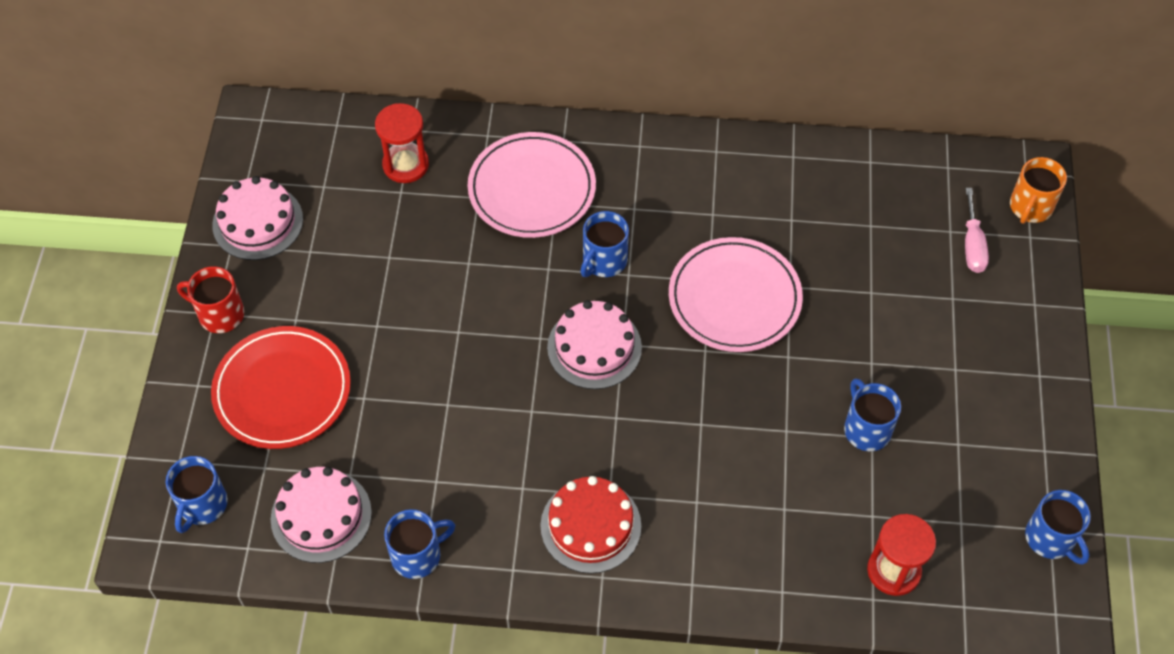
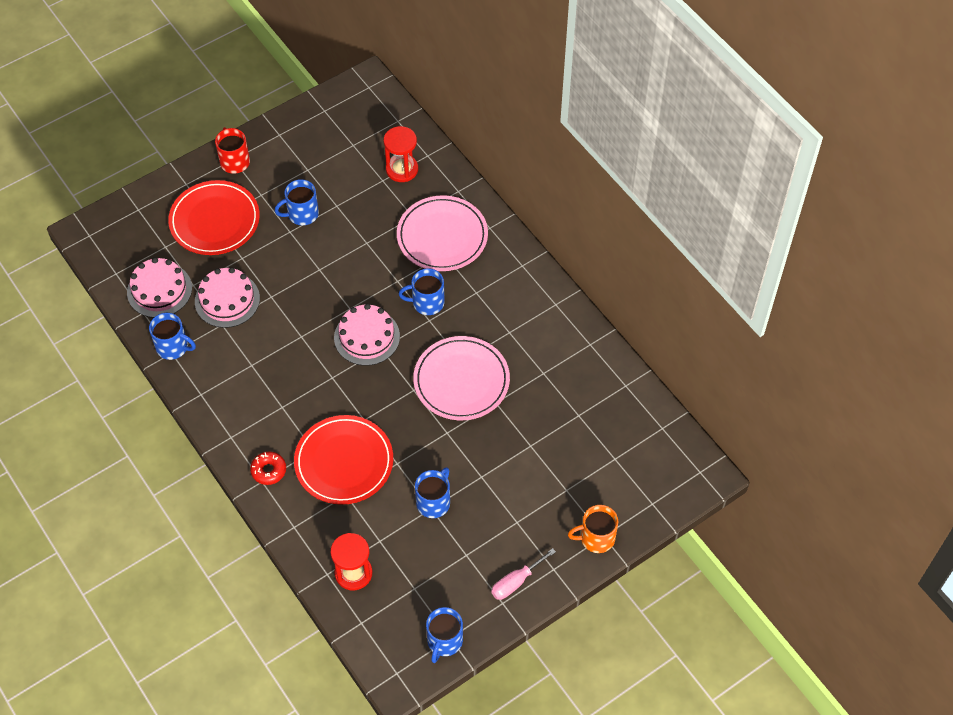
camera: 50 degrees right, 0 degrees up
blue mug [166,456,228,533] -> blue mug moved to [275,179,319,225]
pink cake [212,176,303,260] -> pink cake moved to [195,267,260,328]
red cake [540,476,641,574] -> none
pink screwdriver [965,188,989,273] -> pink screwdriver moved to [491,548,556,600]
orange mug [1010,157,1067,224] -> orange mug moved to [568,505,618,553]
none -> red donut [250,452,286,485]
none -> red plate [294,415,393,505]

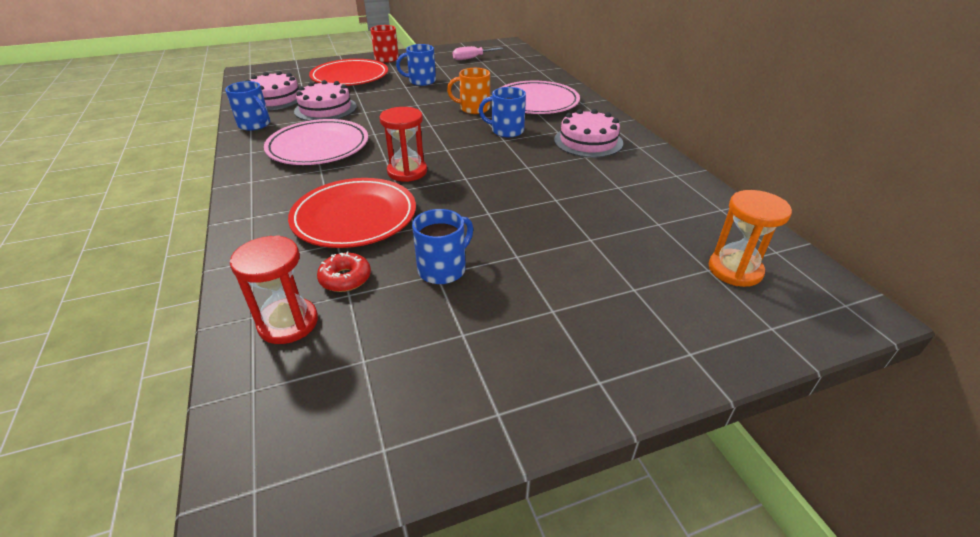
camera: 15 degrees right, 20 degrees down
red donut [250,452,286,485] -> red donut moved to [317,251,371,292]
pink cake [334,304,400,366] -> pink cake moved to [554,109,623,158]
red hourglass [384,126,418,182] -> red hourglass moved to [379,107,427,182]
pink plate [413,336,510,420] -> pink plate moved to [264,119,368,165]
blue mug [426,607,463,663] -> none
pink screwdriver [491,548,556,600] -> pink screwdriver moved to [453,46,503,60]
orange mug [568,505,618,553] -> orange mug moved to [447,68,490,114]
none -> orange hourglass [708,190,792,287]

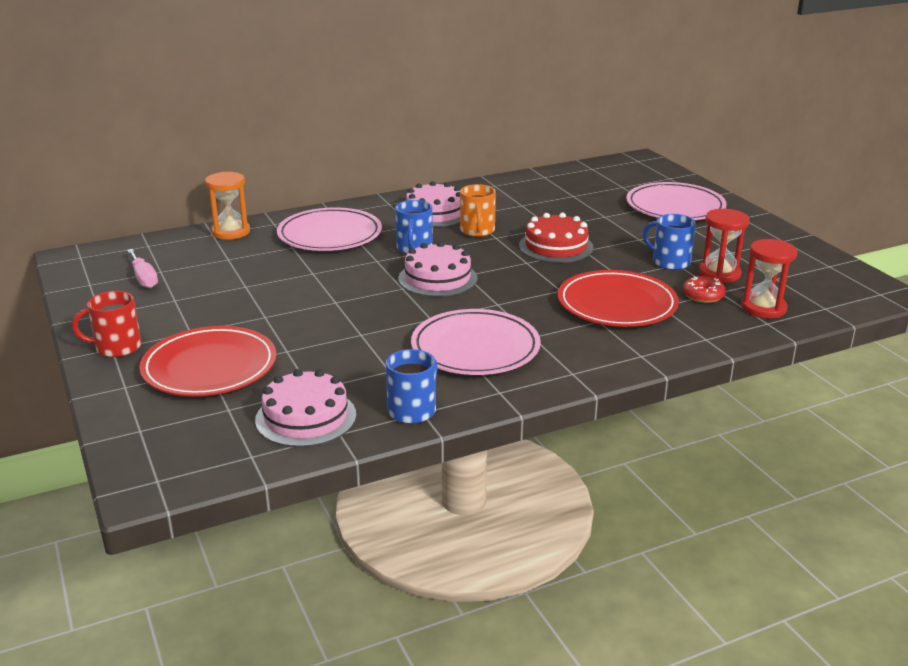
camera: 95 degrees left, 10 degrees down
pink cake [294,80,357,121] -> pink cake moved to [398,241,478,297]
red hourglass [379,107,427,182] -> red hourglass moved to [699,209,749,283]
blue mug [396,44,436,86] -> none
orange mug [447,68,490,114] -> orange mug moved to [460,184,496,237]
orange hourglass [708,190,792,287] -> orange hourglass moved to [205,172,250,240]
none -> red cake [519,213,594,263]
none -> pink plate [626,182,727,220]

